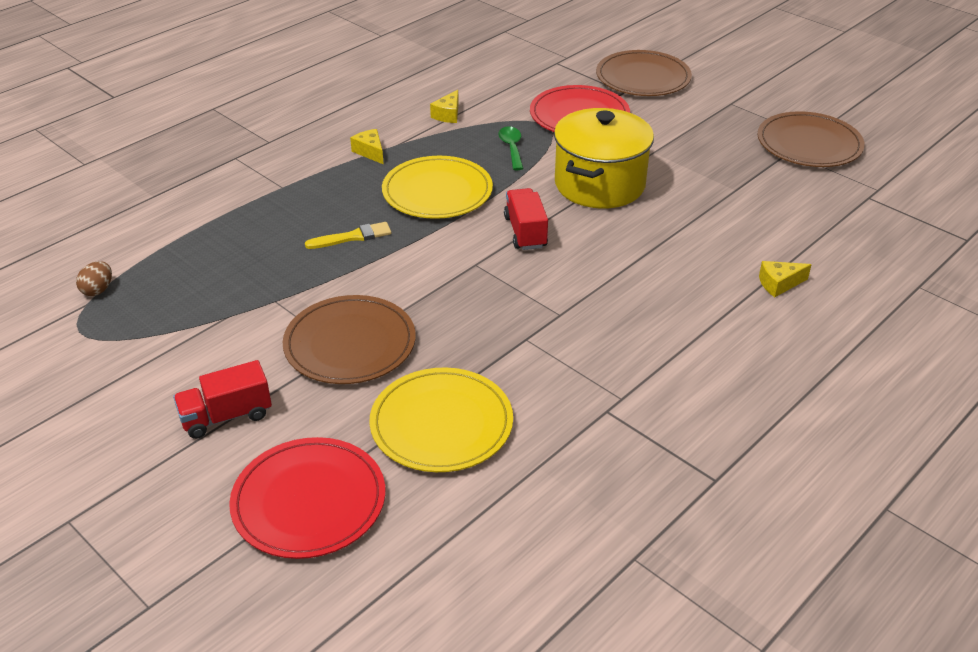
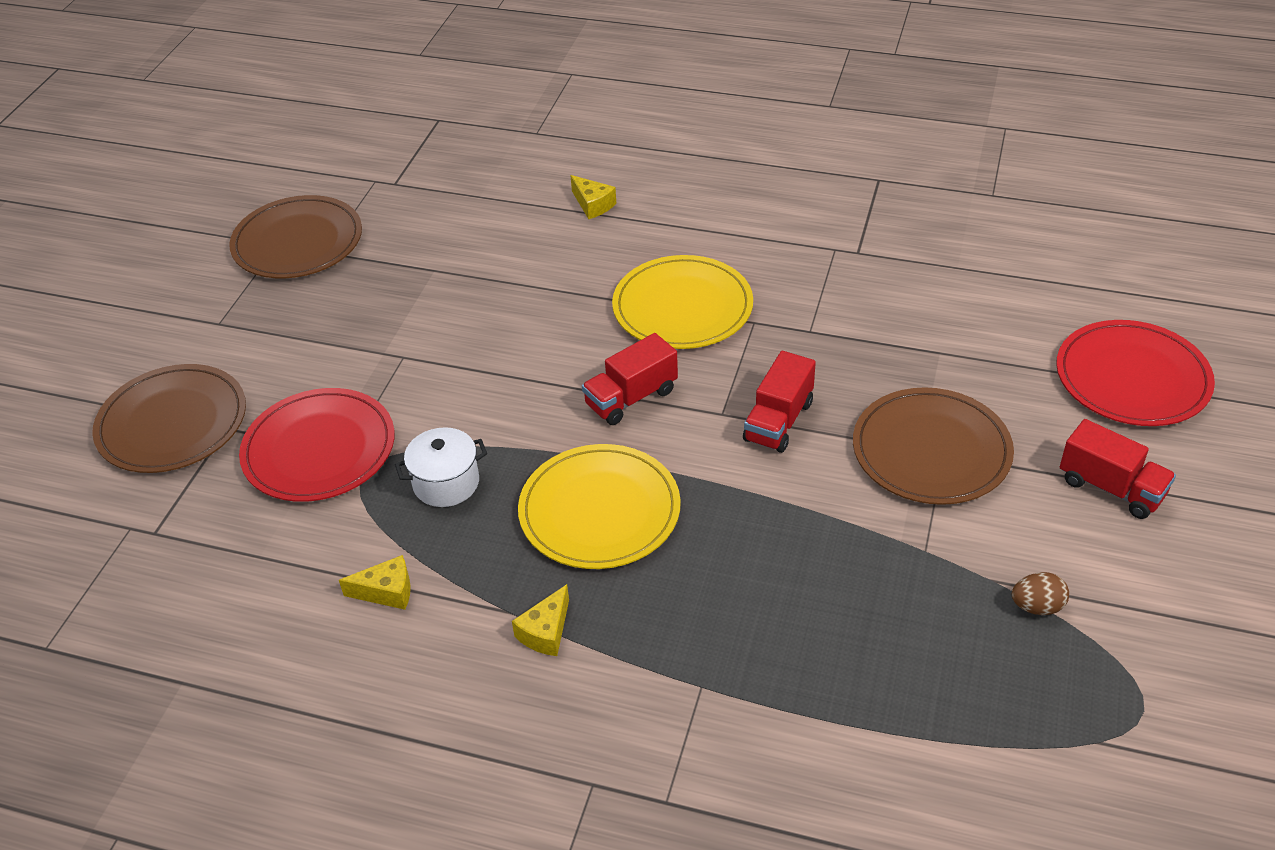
camera: 115 degrees left, 5 degrees up
brown egg [76,261,112,296] -> brown egg moved to [1012,572,1069,615]
yellow brush [305,222,391,249] -> none
yellow plate [369,367,513,472] -> yellow plate moved to [612,255,753,349]
green spoon [498,126,523,170] -> white pot [395,427,487,507]
yellow pot [554,108,654,209] -> none
none -> red truck [743,351,816,453]

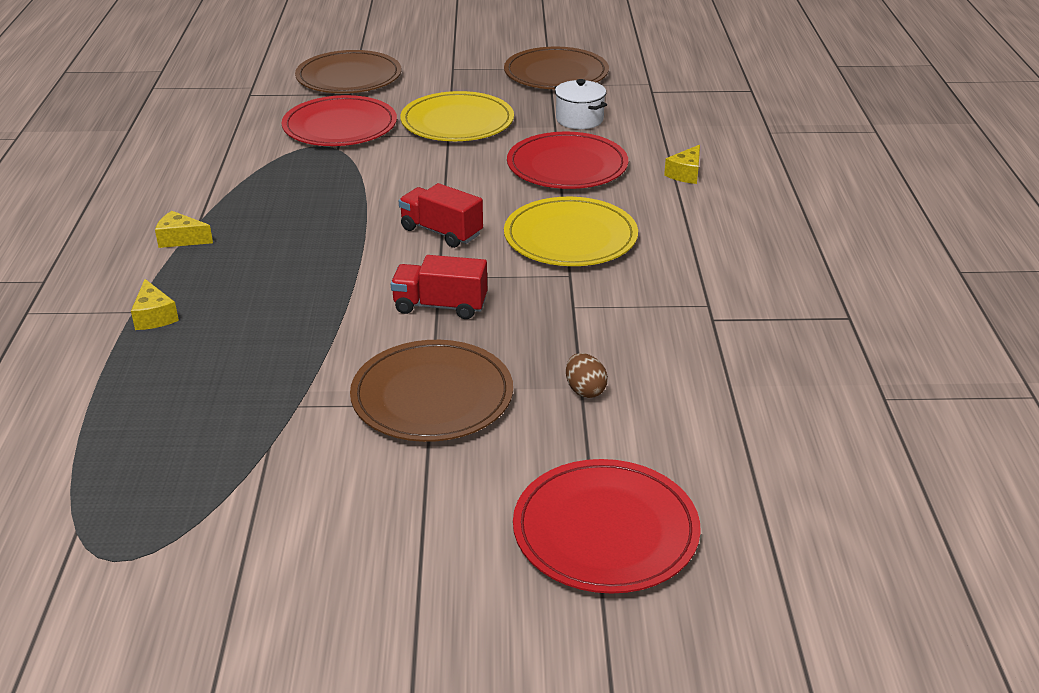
camera: 70 degrees right, 10 degrees down
yellow cheese [339,555,411,610] -> yellow cheese moved to [131,279,179,330]
white pot [395,427,487,507] -> white pot moved to [554,79,607,129]
yellow plate [518,444,681,569] -> yellow plate moved to [400,91,514,141]
brown egg [1012,572,1069,615] -> brown egg moved to [566,353,608,398]
red truck [1060,419,1176,519] -> none
none -> red plate [507,132,628,189]

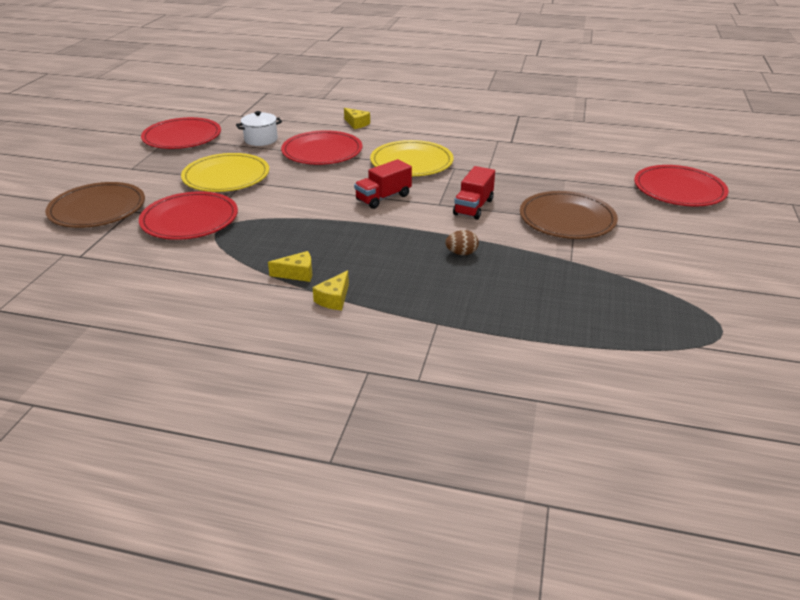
camera: 75 degrees left, 0 degrees up
yellow cheese [131,279,179,330] -> yellow cheese moved to [268,251,312,282]
brown plate [504,46,609,89] -> red plate [141,117,221,149]
brown egg [566,353,608,398] -> brown egg moved to [445,230,479,255]

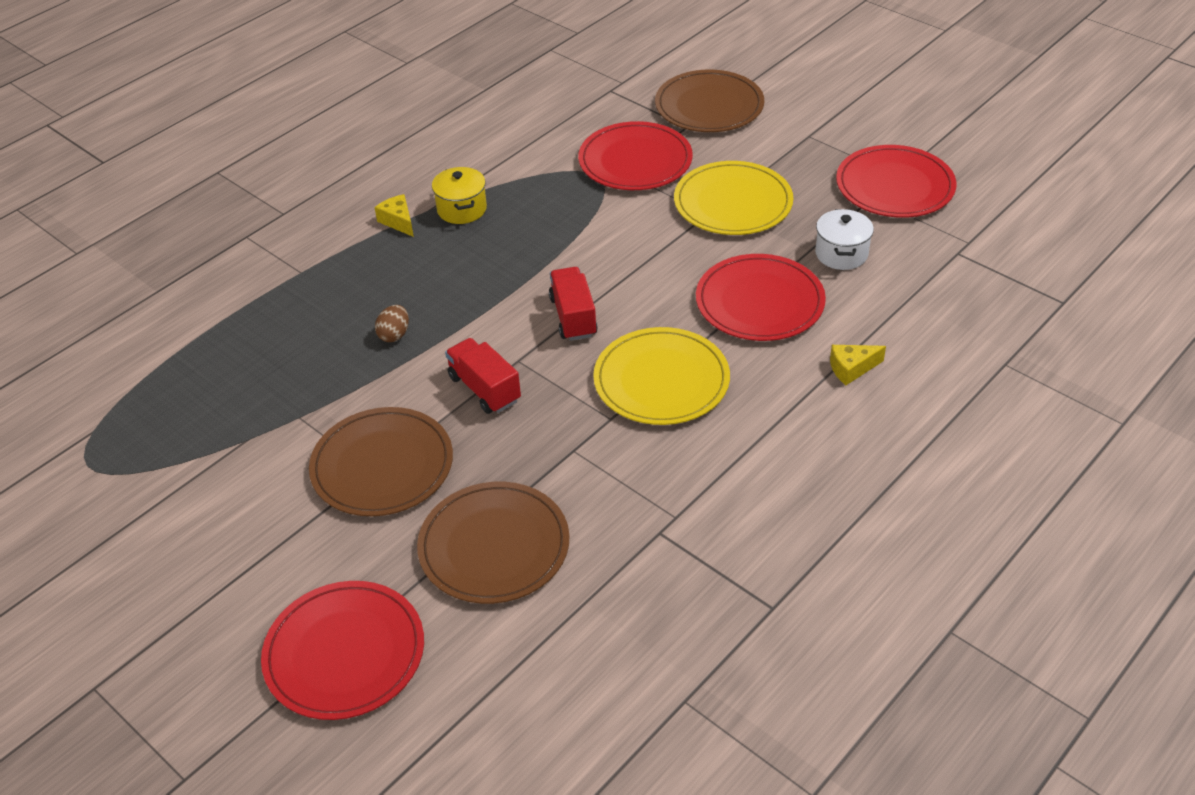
camera: 120 degrees right, 10 degrees up
yellow cheese [268,251,312,282] -> yellow pot [432,167,487,224]
none -> brown plate [417,482,569,604]

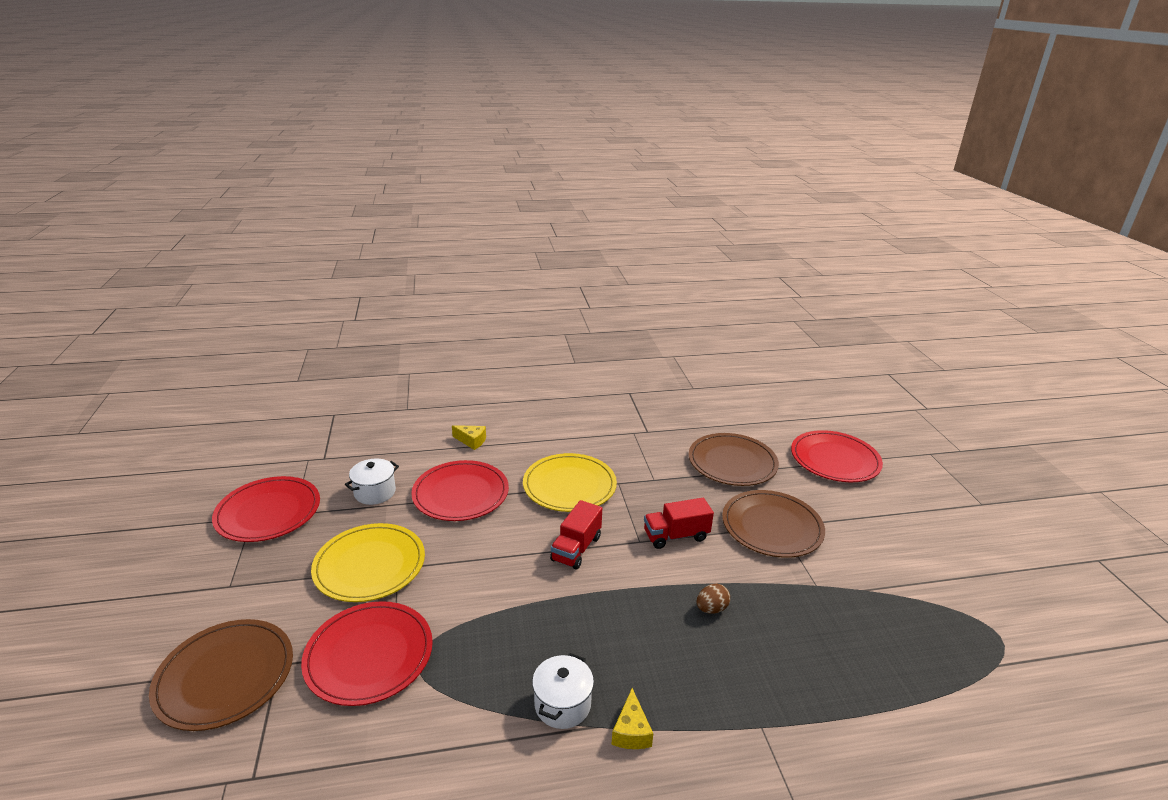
camera: 145 degrees left, 15 degrees down
yellow pot [432,167,487,224] -> white pot [532,653,594,729]
red truck [445,338,521,414] -> red truck turned 75 degrees clockwise [644,498,714,549]

